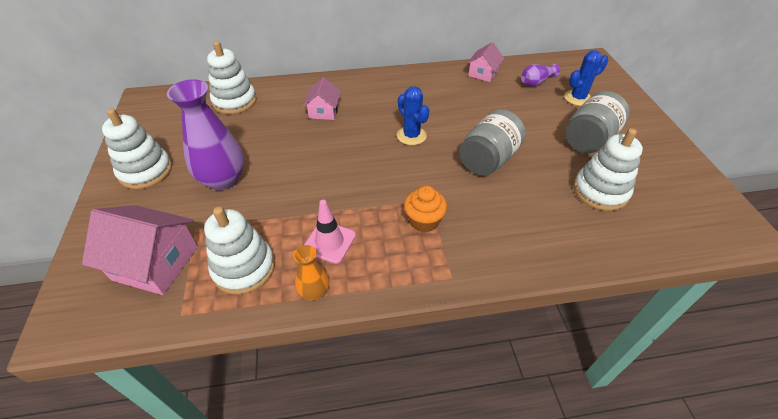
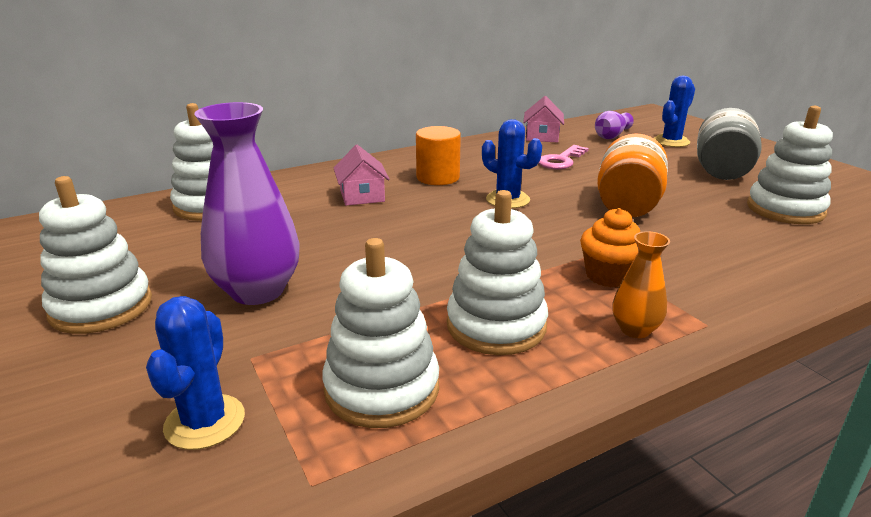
camera: 20 degrees left, 20 degrees down
pink house [82,205,198,295] -> blue cactus [146,296,245,450]
orange vase [294,245,329,300] -> orange vase moved to [613,231,670,338]
pink traffic cone [304,200,356,264] -> white stacking toy [447,190,548,355]
grey jar [459,109,526,176] -> orange jar [597,133,668,217]
none -> orange cylinder [416,126,461,185]
none -> pink key [539,145,589,169]

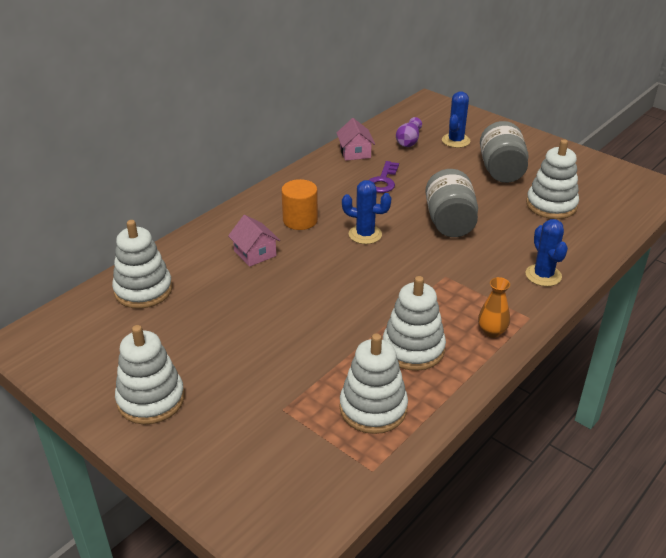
camera: 20 degrees left, 10 degrees up
blue cactus [146,296,245,450] -> blue cactus moved to [526,219,568,286]
purple vase [194,102,300,305] -> none
pink key [539,145,589,169] -> purple key [369,161,399,193]
orange cupcake [580,208,640,287] -> none
orange jar [597,133,668,217] -> grey jar [425,169,478,237]

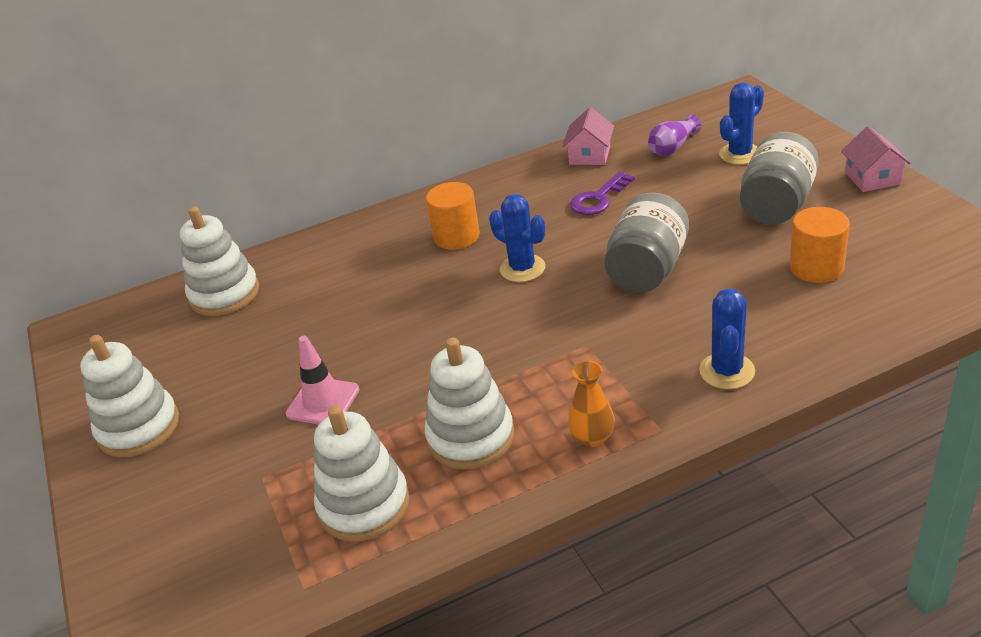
camera: 30 degrees right, 0 degrees up
pink house [228,215,280,267] -> pink house moved to [841,126,911,192]
white stacking toy [526,139,579,219] -> orange cylinder [789,207,850,283]
none -> pink traffic cone [286,336,359,425]

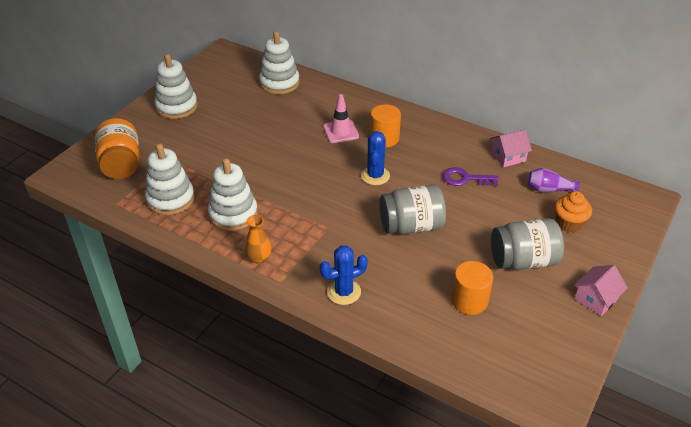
camera: 50 degrees right, 5 degrees up
pink traffic cone [286,336,359,425] -> pink traffic cone moved to [323,94,359,143]
blue cactus [719,82,764,165] -> orange cupcake [555,191,592,232]
none -> orange jar [95,118,140,179]

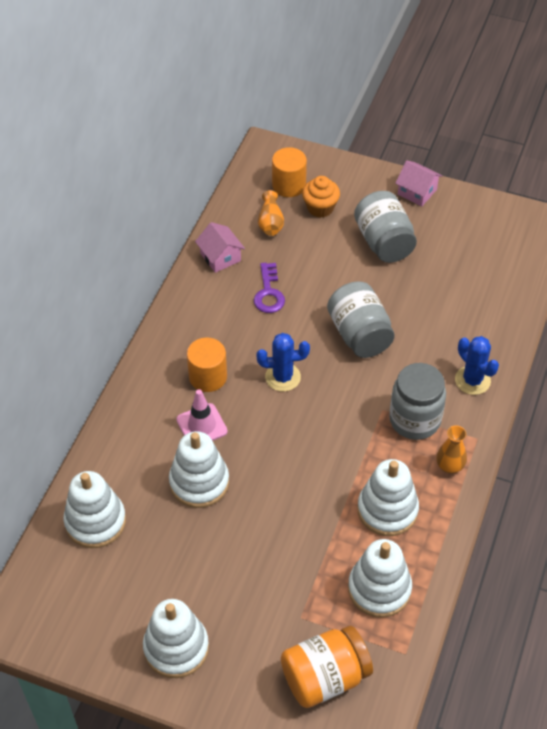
camera: 100 degrees left, 10 degrees up
orange cylinder [451,261,493,315] -> orange cylinder moved to [272,147,307,197]
purple vase [528,168,580,192] -> orange vase [258,190,284,236]
none -> white stacking toy [169,431,229,508]
none -> grey jar [389,363,446,440]

